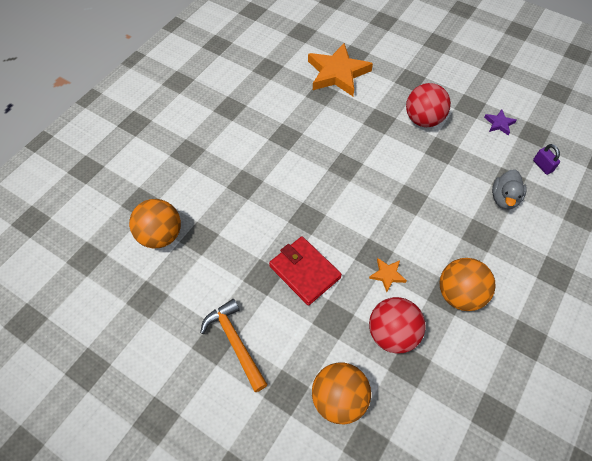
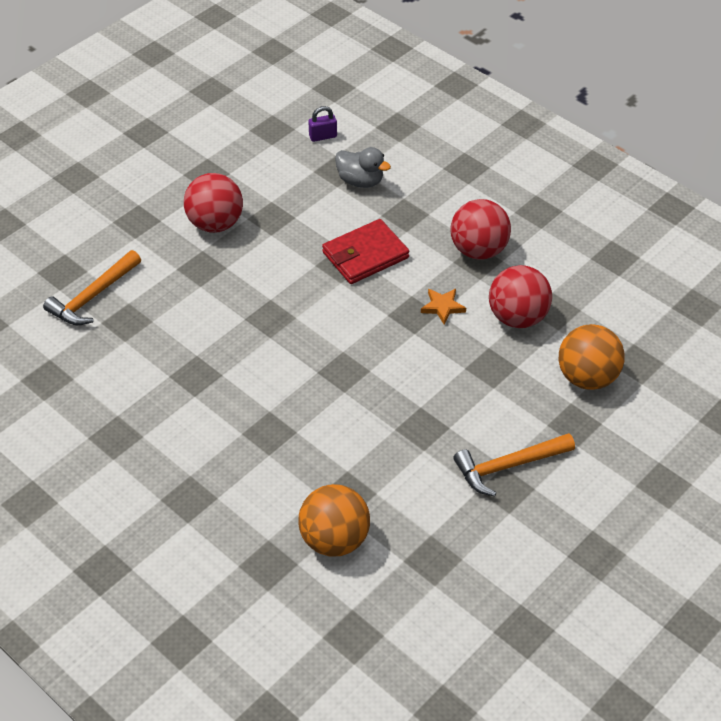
camera: 80 degrees left, 10 degrees down
red wallet [269,236,342,306] -> red wallet moved to [322,219,409,284]
orange star [308,43,373,96] -> orange hammer [43,250,141,325]
orange ball [439,258,496,311] -> red ball [451,199,511,260]
purple star [484,109,517,136] -> none

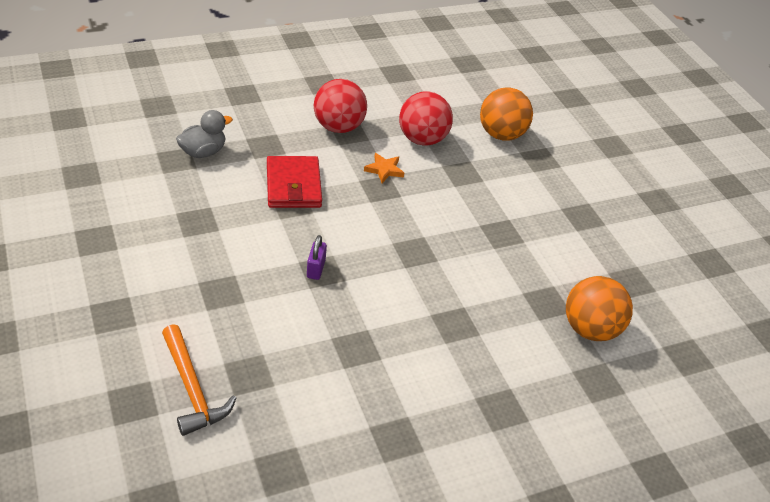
camera: 70 degrees left, 5 degrees down
red ball [184,173,243,233] -> none
purple padlock [309,106,337,142] -> purple padlock moved to [307,235,327,280]
orange hammer [453,433,575,497] -> none

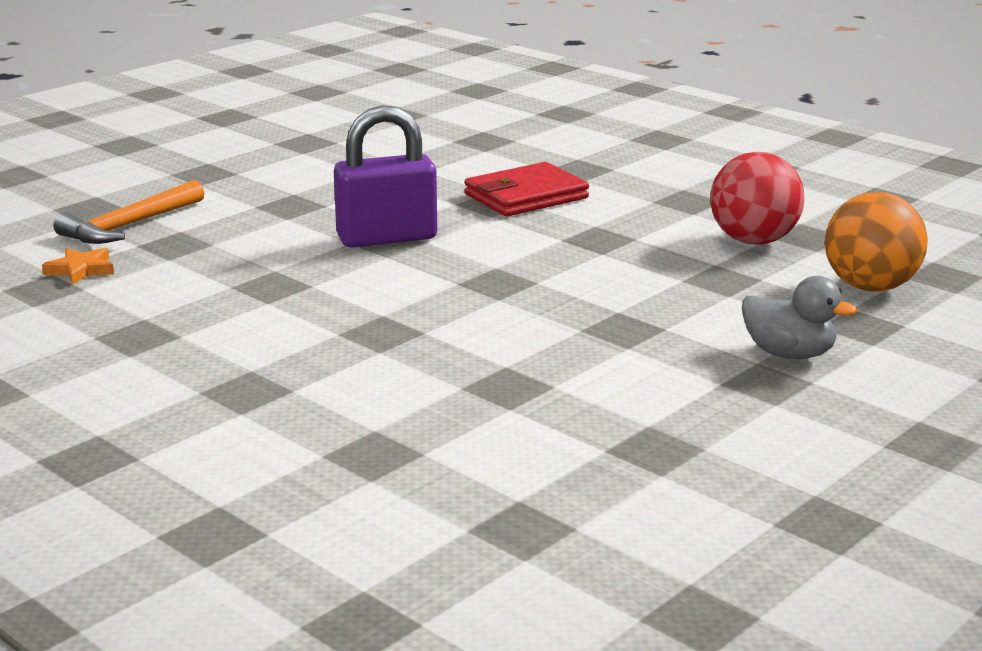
camera: 70 degrees right, 20 degrees down
grey duck [176,110,233,158] -> grey duck moved to [742,276,857,359]
purple padlock [307,235,327,280] -> purple padlock [334,105,437,248], size x2.16
red ball [314,79,367,133] -> none
orange star [364,153,404,183] -> orange star moved to [42,248,114,285]
orange ball [566,276,633,341] -> none

